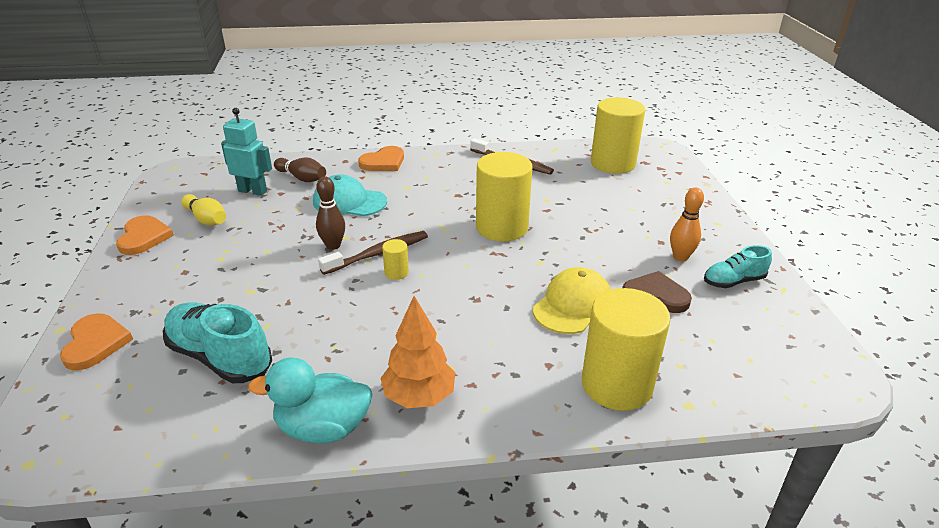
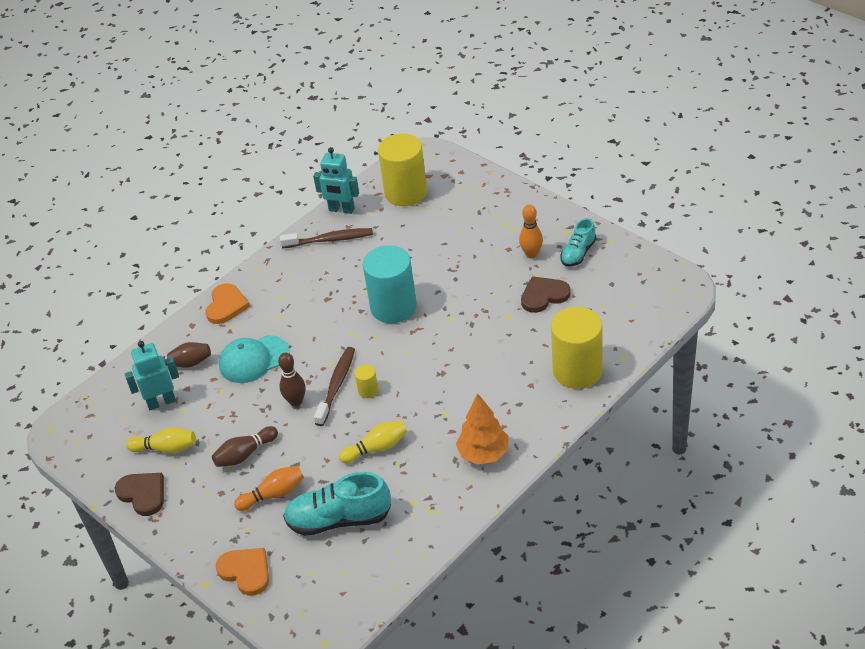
camera: 35 degrees left, 10 degrees up
orange heart [116,215,174,255] -> brown heart [115,473,164,516]
turquoise duck [248,357,372,443] -> none
yellow cylinder [476,152,532,242] -> turquoise cylinder [363,245,417,323]
yellow cap [532,267,611,334] -> none
none -> brown bowling pin [212,426,278,467]
none -> orange bowling pin [234,466,304,511]
none -> turquoise robot [313,147,359,214]
none -> yellow bowling pin [339,421,407,463]

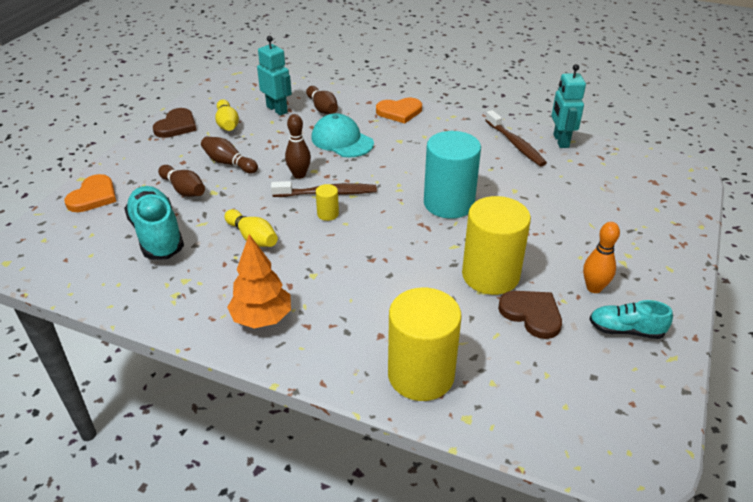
camera: 65 degrees right, 5 degrees down
orange bowling pin [234,466,304,511] -> brown bowling pin [158,165,205,197]
yellow cylinder [378,133,427,206] -> yellow cylinder moved to [462,196,531,295]

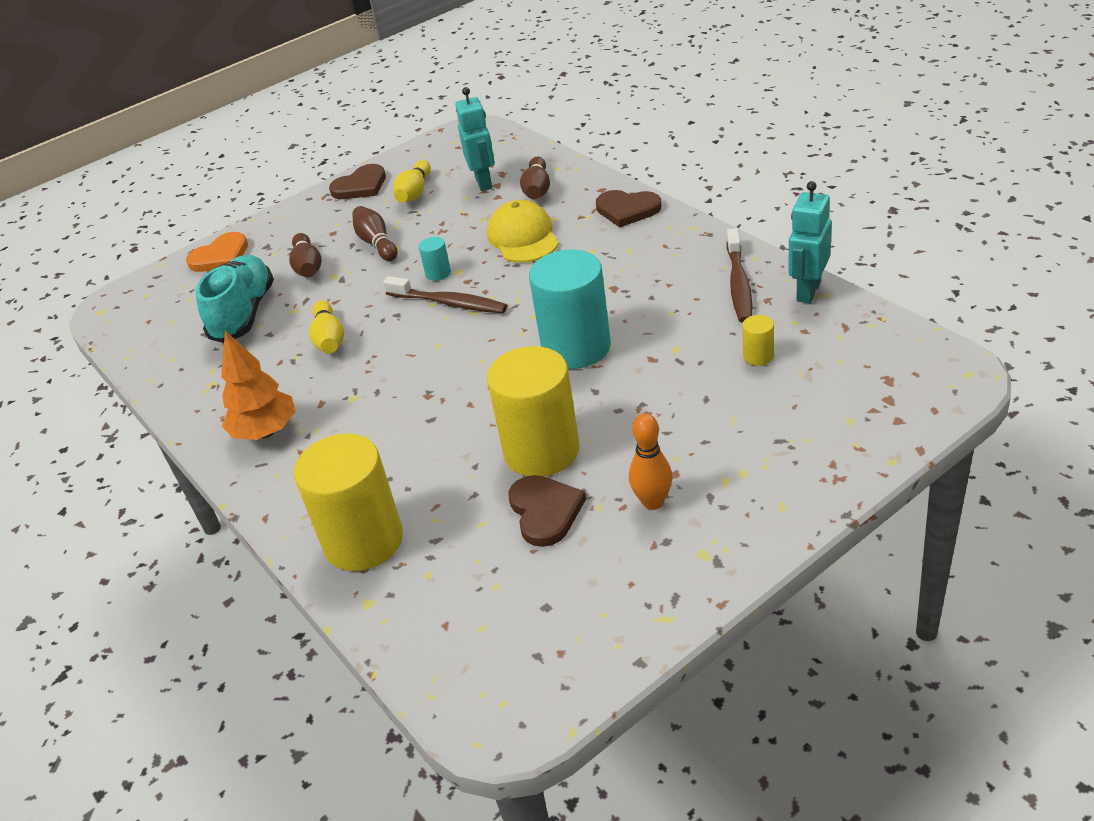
camera: 35 degrees right, 0 degrees up
brown bowling pin [285,114,311,179] -> turquoise cylinder [419,237,451,281]
turquoise cap [311,113,374,158] -> yellow cap [487,200,559,263]
yellow cylinder [316,184,339,221] -> yellow cylinder moved to [742,315,774,366]
orange heart [376,98,422,123] -> brown heart [596,190,661,227]
turquoise shoe [589,300,673,339] -> none

